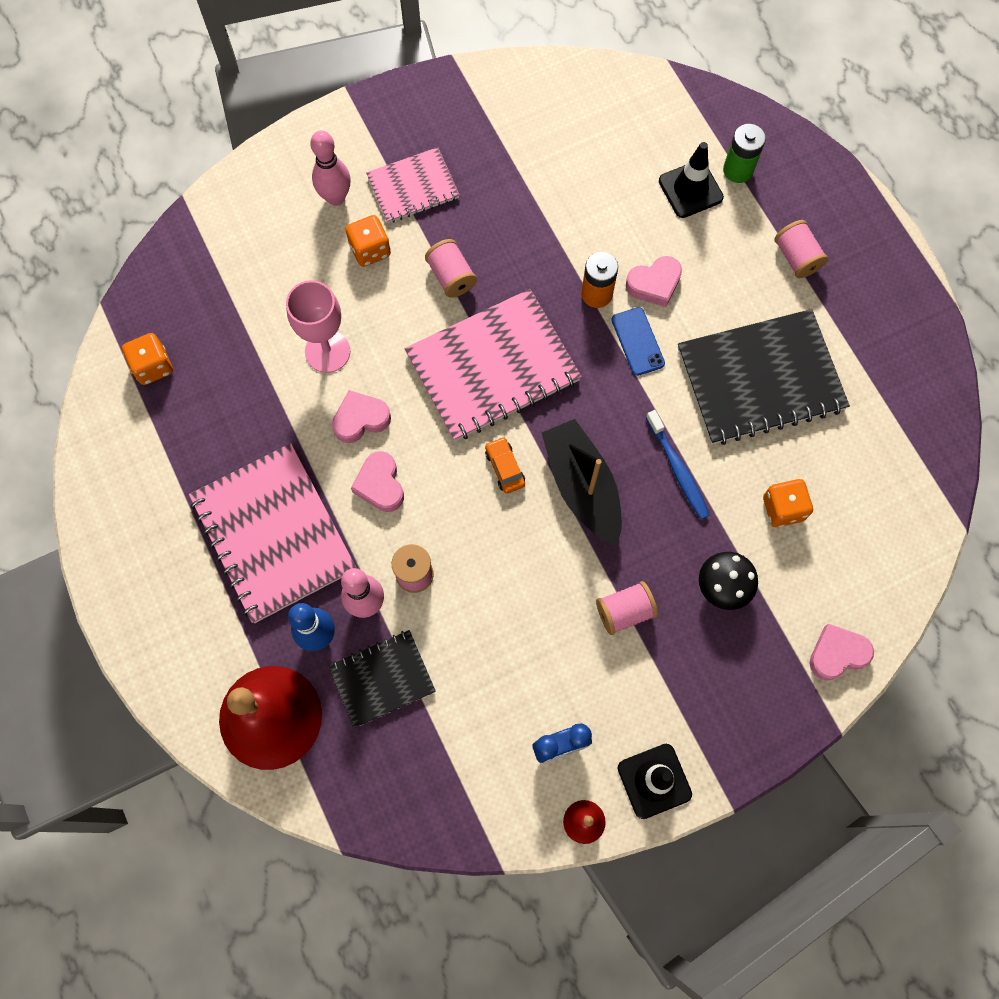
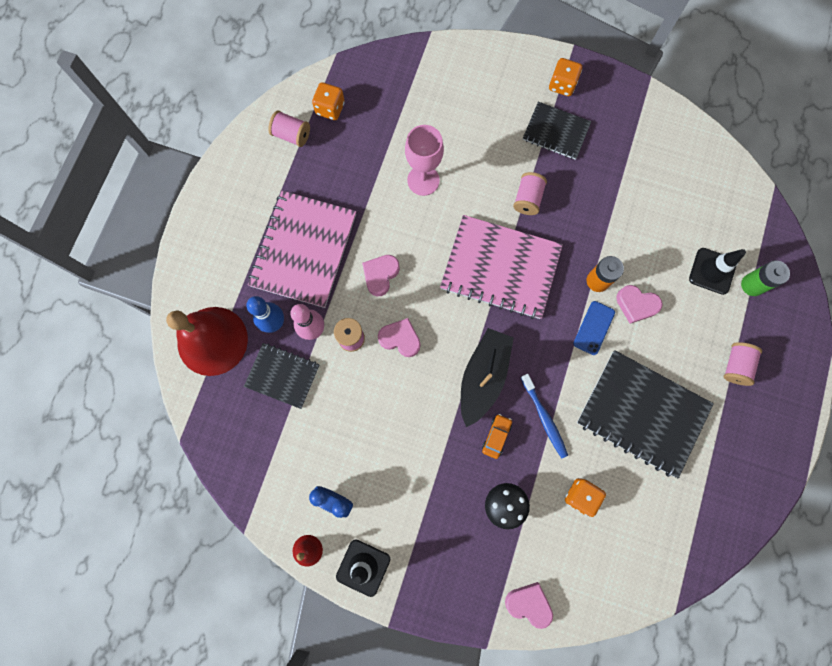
camera: 45 degrees right, 5 degrees up
pink bowling pin [310,130,350,206] -> none
pink heart [332,390,391,443] -> pink heart moved to [378,318,421,357]
orange dice [346,215,391,267] -> orange dice moved to [549,58,582,96]
pink notebook [366,147,460,223] -> black notebook [523,102,591,160]
orange car [485,437,525,494] -> orange car moved to [482,414,512,459]
pink spool [596,581,658,635] -> pink spool moved to [268,110,310,147]
blue toothbrush [646,410,709,519] -> blue toothbrush turned 45 degrees counterclockwise [521,374,568,459]

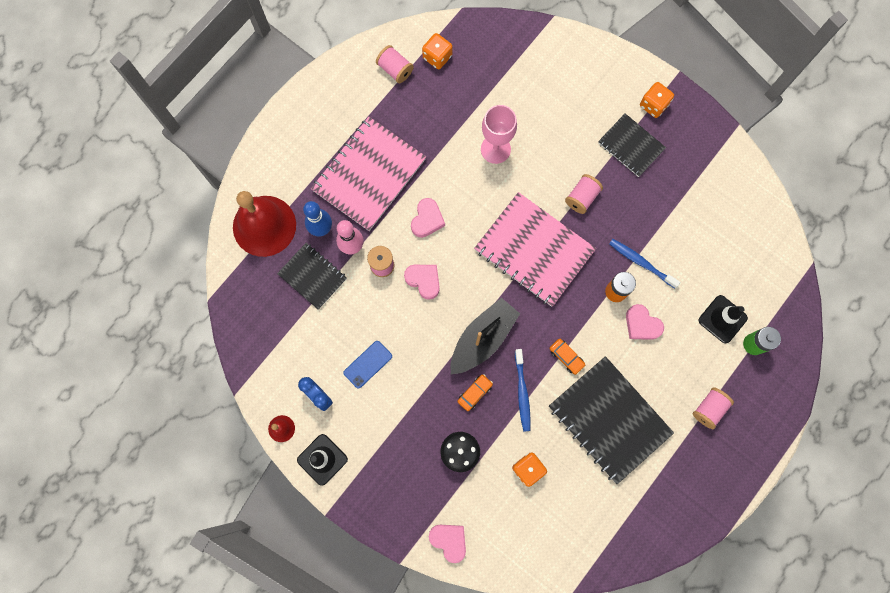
camera: 20 degrees right, 0 degrees up
pink heart [362,255,400,296] -> pink heart turned 150 degrees clockwise [411,198,445,238]
blue phone [573,301,615,355] -> blue phone moved to [343,341,392,389]
none -> orange car [550,339,586,375]
none -> blue toothbrush [609,239,680,288]

